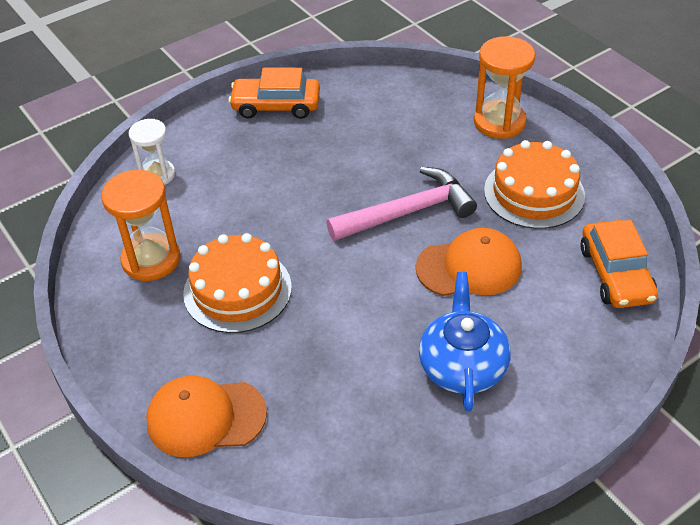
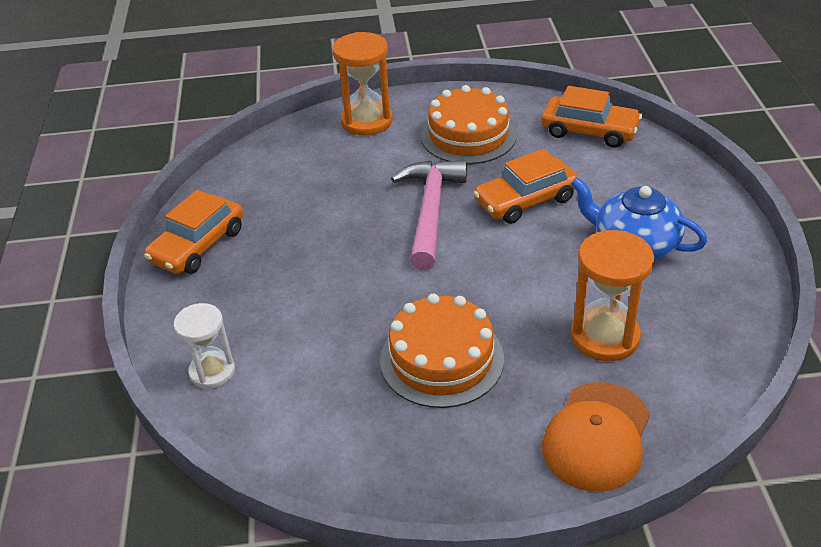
camera: 60 degrees left, 5 degrees down
orange hourglass [101,170,180,281] -> orange hourglass moved to [571,230,654,361]
orange cap [416,228,522,296] -> orange car [473,149,579,224]

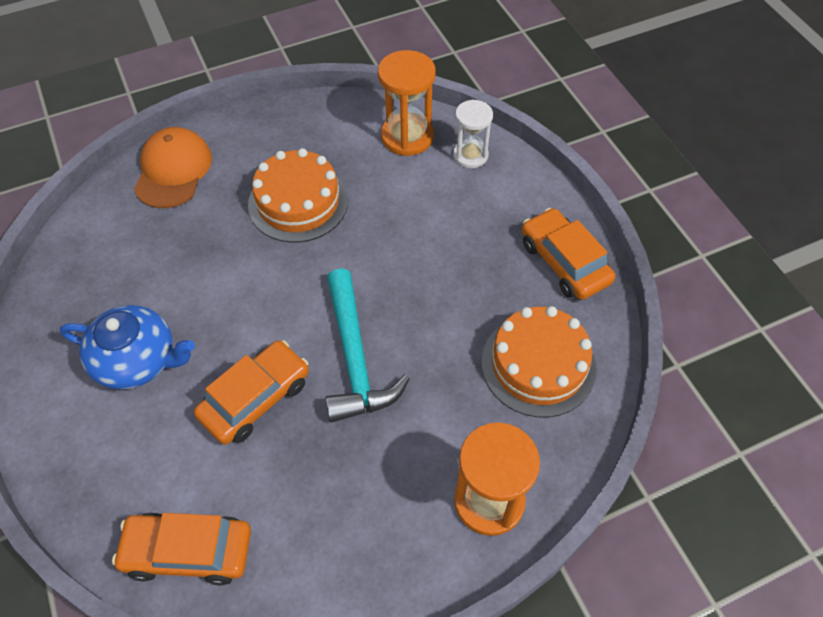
camera: 160 degrees right, 15 degrees up
orange car [144,190,243,274] -> orange car turned 45 degrees counterclockwise [522,208,615,300]
pink hammer [391,160,467,270] -> turquoise hammer [326,268,410,422]
orange cake [421,85,517,164] -> orange cake moved to [482,306,597,417]
orange hourglass [571,230,654,361] -> orange hourglass moved to [378,50,436,156]

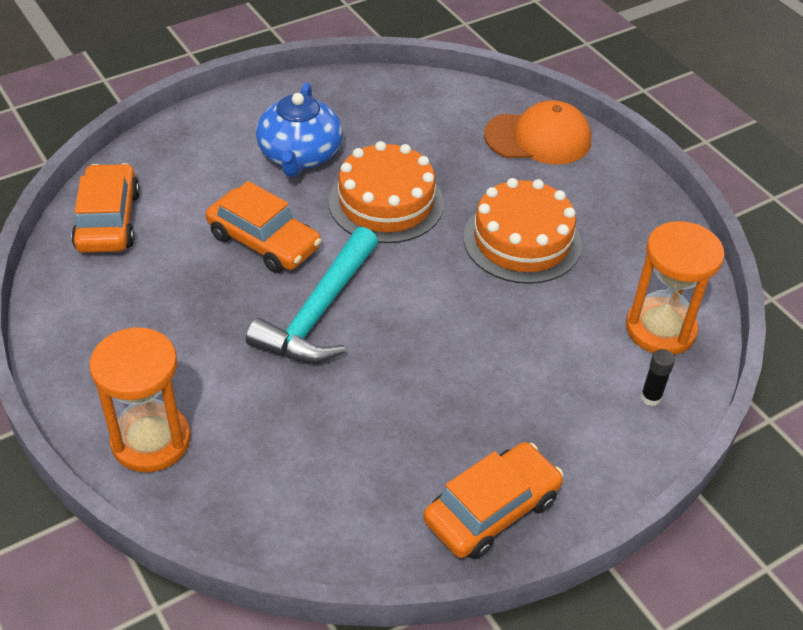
camera: 80 degrees right, 10 degrees down
turquoise hammer [326,268,410,422] -> turquoise hammer turned 45 degrees counterclockwise [246,227,378,363]
white hourglass [453,100,493,168] -> black glue stick [640,349,675,406]
orange cake [482,306,597,417] -> orange cake moved to [329,141,444,243]

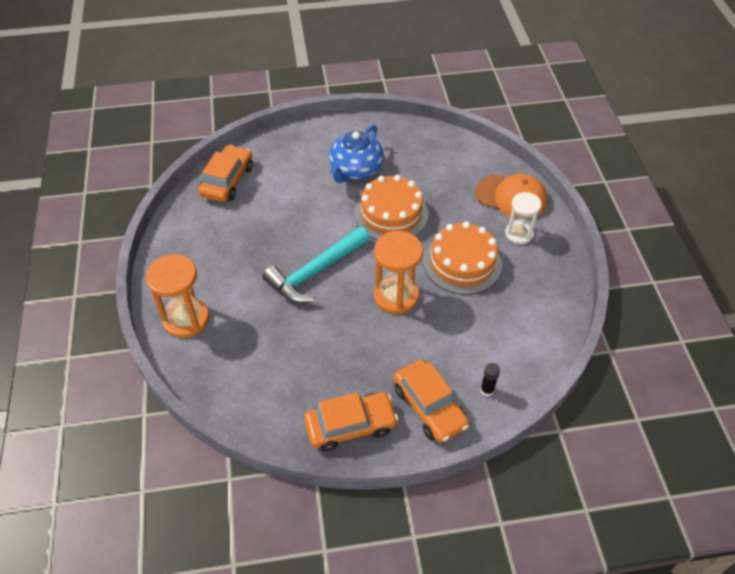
camera: 25 degrees right, 5 degrees up
orange car [206,181,322,273] -> orange car moved to [394,360,469,443]
orange hourglass [626,221,724,355] -> orange hourglass moved to [374,231,423,314]
none -> white hourglass [505,192,542,244]

